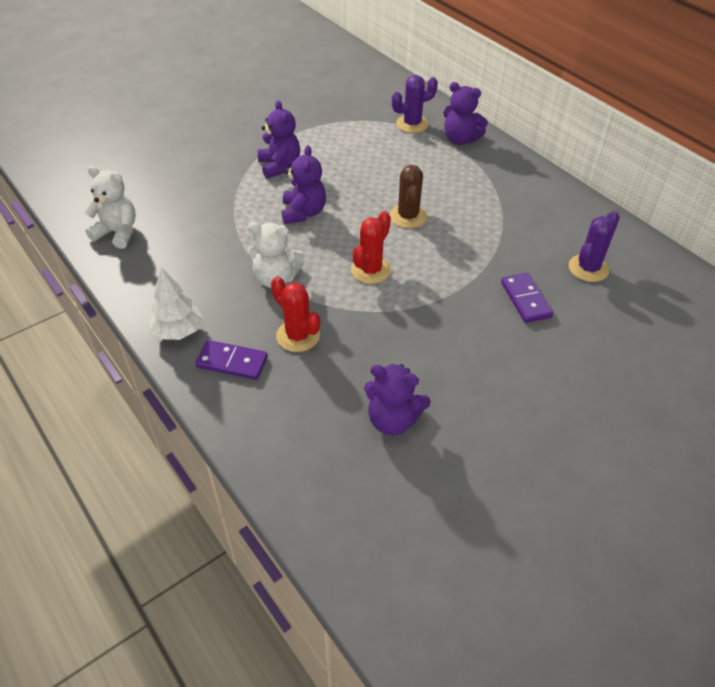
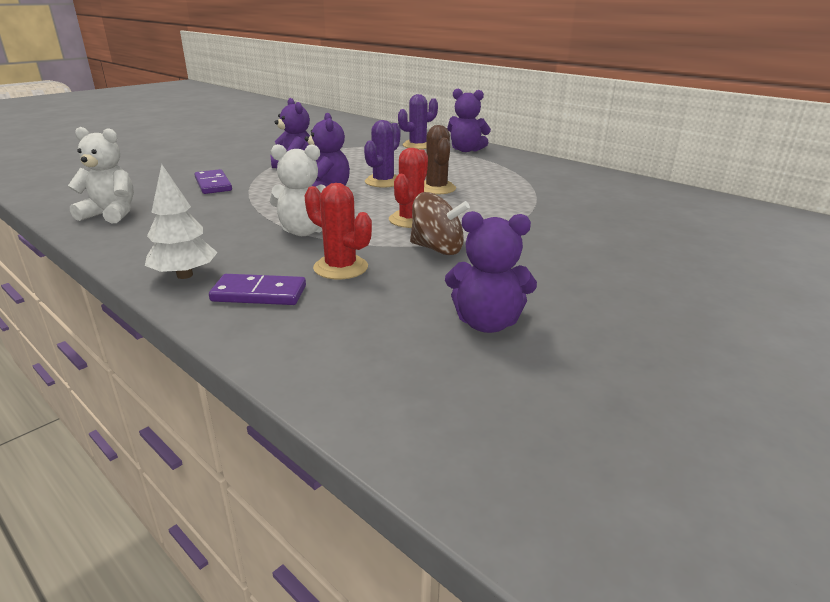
camera: 10 degrees left, 20 degrees down
purple domino [501,273,553,323] -> purple domino moved to [194,169,232,194]
purple cactus [569,211,620,282] -> purple cactus moved to [364,120,400,188]
none -> brown spinning top [410,192,470,255]

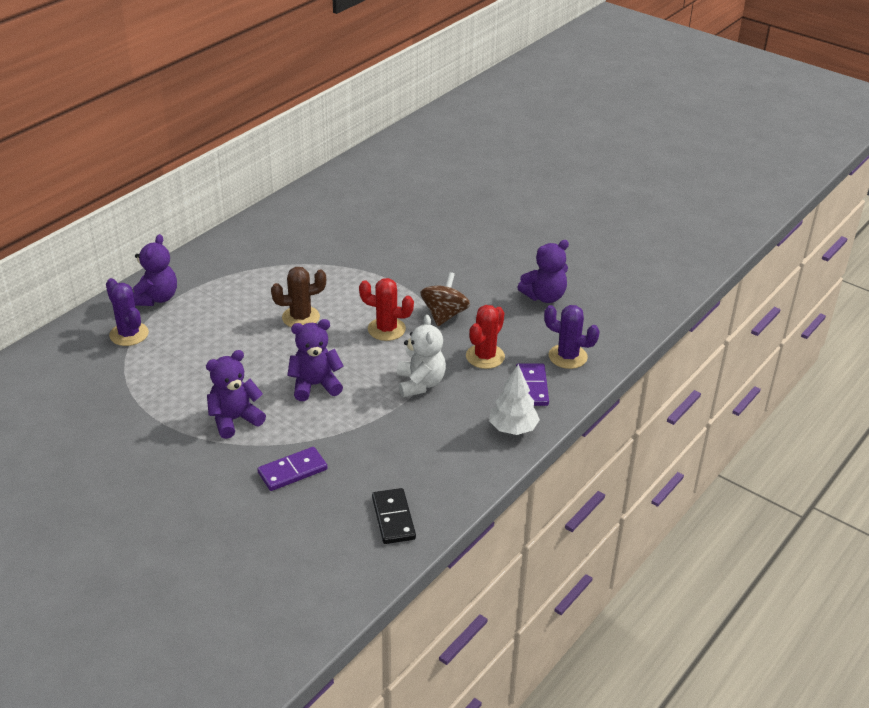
camera: 95 degrees left, 10 degrees up
white teddy bear [68,127,134,223] -> black domino [372,488,416,544]
purple cactus [364,120,400,188] -> purple cactus moved to [544,305,600,369]
purple teddy bear [445,211,537,333] -> purple teddy bear turned 60 degrees clockwise [517,240,569,303]

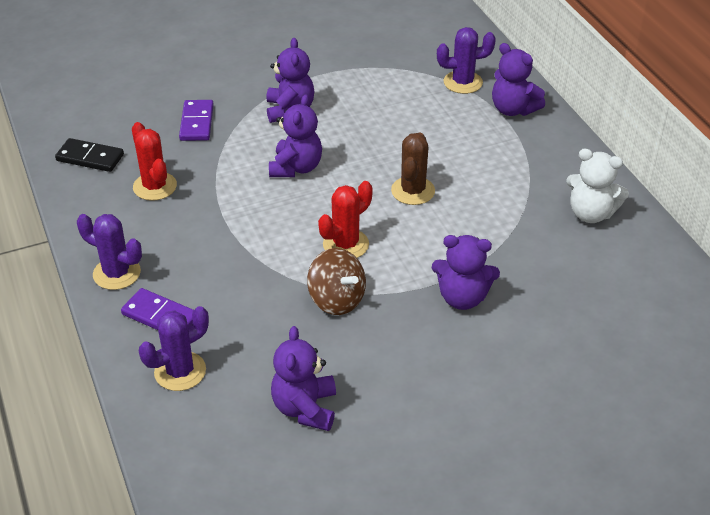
camera: 120 degrees right, 5 degrees up
white teddy bear [397,315,446,397] -> white teddy bear moved to [566,148,629,223]
red cactus [466,305,505,369] -> red cactus moved to [132,122,177,201]
white tree [489,364,540,435] -> purple cactus [77,214,142,290]
none -> purple teddy bear [432,235,500,310]

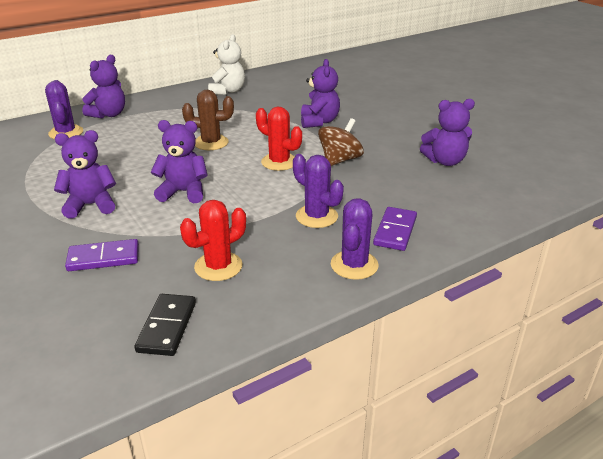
camera: 100 degrees left, 10 degrees down
purple cactus [139,306,209,391] -> purple cactus moved to [293,154,344,228]

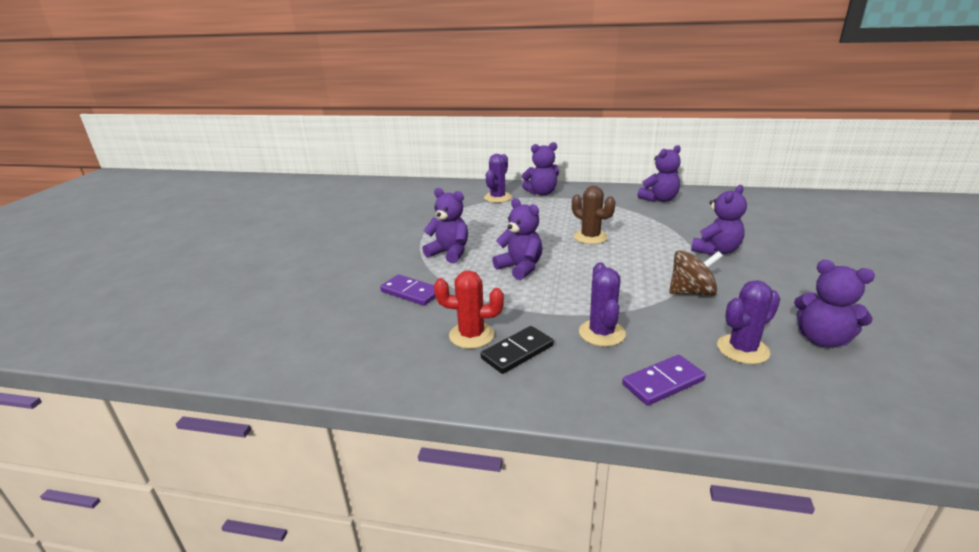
camera: 45 degrees right, 5 degrees down
black domino [135,294,196,356] -> black domino moved to [481,326,554,374]
white teddy bear [208,34,245,95] -> purple teddy bear [638,145,681,202]
red cactus [256,107,302,171] -> none
purple cactus [331,198,378,280] -> purple cactus moved to [717,280,780,364]

